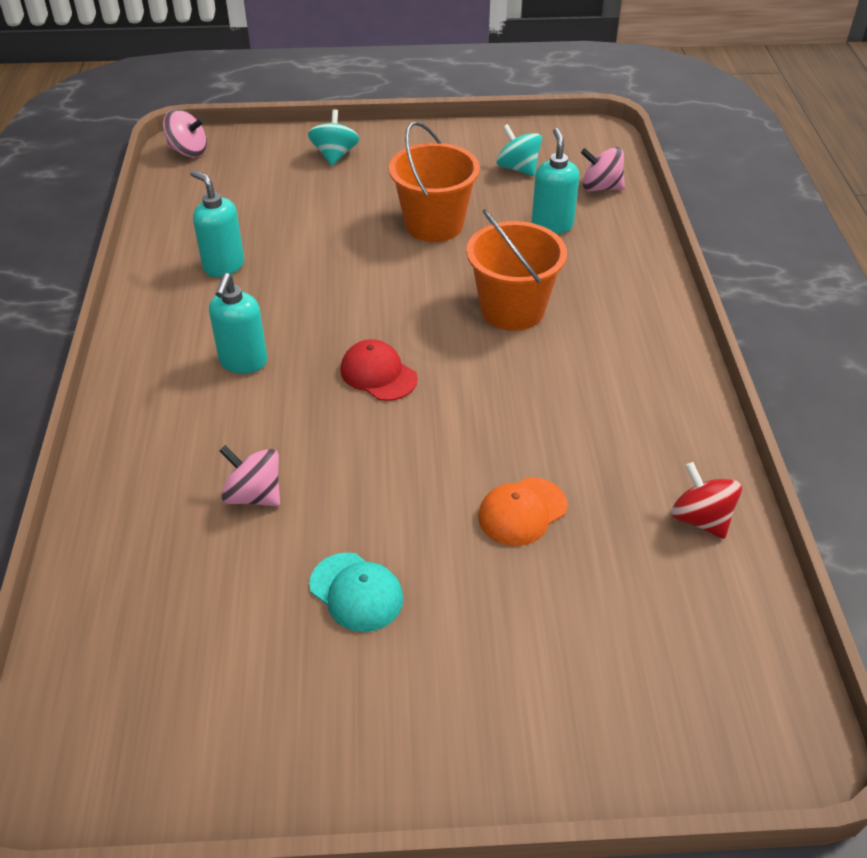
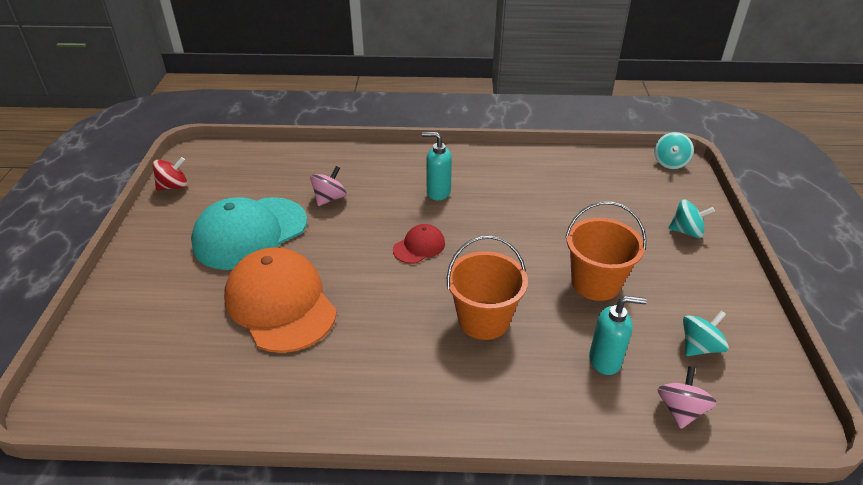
camera: 95 degrees right, 5 degrees down
pink spinning top [163,110,207,157] -> turquoise spinning top [654,132,694,169]
turquoise soap dispenser [190,170,244,277] -> none
turquoise cap [309,552,403,632] -> turquoise cap [191,197,307,270], size x2.15
orange cap [478,477,567,546] -> orange cap [224,247,337,353], size x2.15
red spinning top [671,462,742,539] -> red spinning top moved to [152,157,188,191]

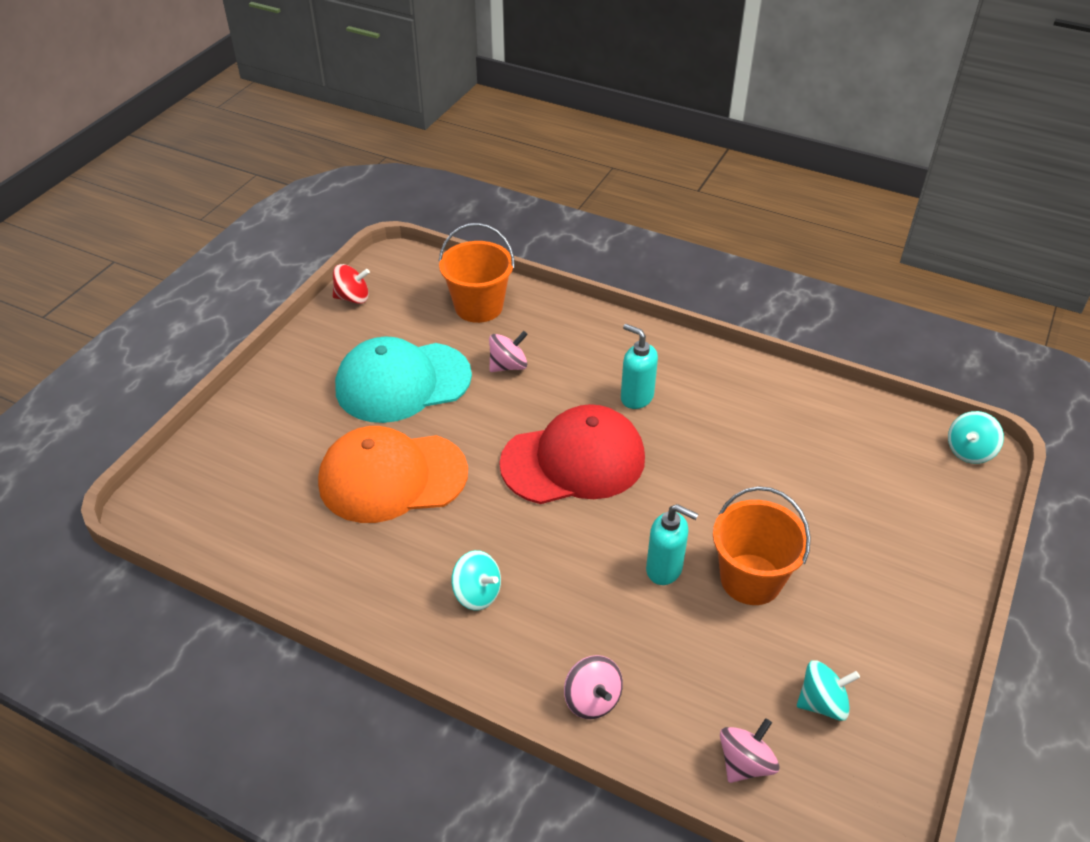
camera: 25 degrees right, 5 degrees up
orange cap [224,247,337,353] -> orange cap turned 90 degrees counterclockwise [318,426,468,523]
red cap [393,224,445,264] -> red cap [499,404,645,504], size x2.15
orange bucket [447,236,528,340] -> orange bucket moved to [438,223,515,323]
turquoise soap dispenser [589,296,647,375] -> turquoise soap dispenser moved to [646,504,698,585]
turquoise spinning top [668,199,715,238] -> turquoise spinning top moved to [451,550,501,611]
none -> pink spinning top [564,655,623,719]

